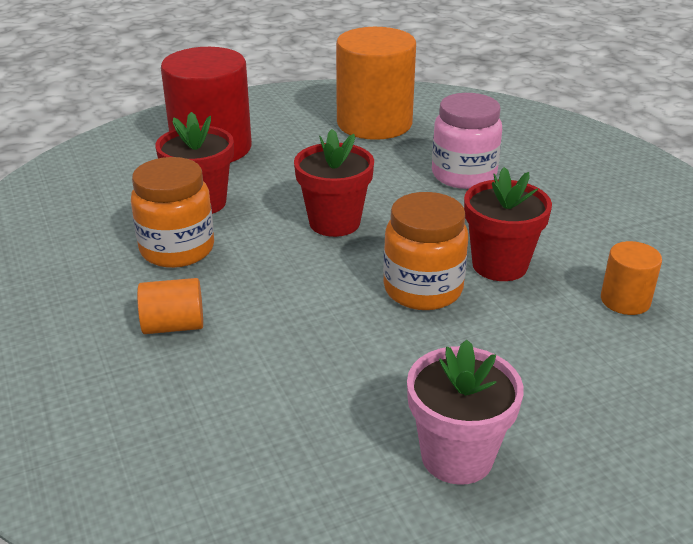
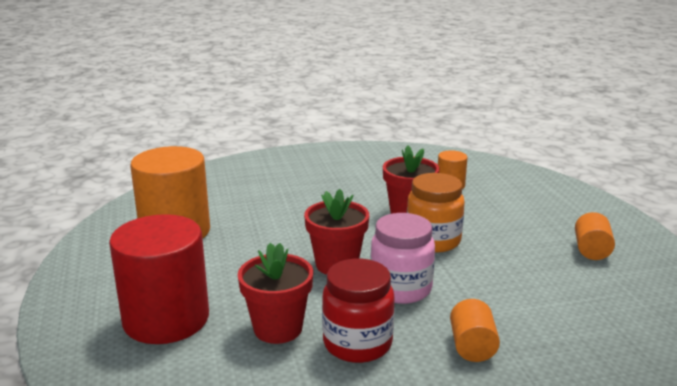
camera: 80 degrees left, 10 degrees down
orange jar [131,157,214,268] -> red jar [322,259,395,363]
pink flower pot [407,340,524,485] -> orange cylinder [575,212,615,260]
pink jar [432,93,502,189] -> pink jar moved to [370,213,435,304]

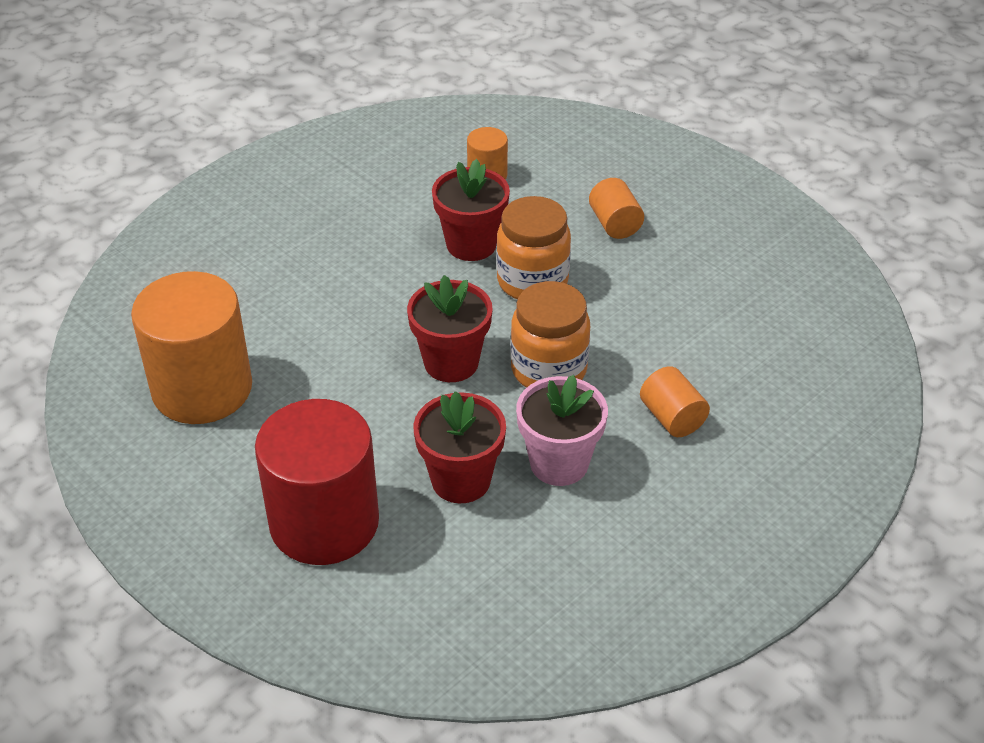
camera: 30 degrees left, 20 degrees up
red jar [322,259,395,363] -> pink flower pot [516,375,608,486]
pink jar [370,213,435,304] -> orange jar [511,281,590,388]
orange cylinder [575,212,615,260] -> orange cylinder moved to [589,178,644,239]

